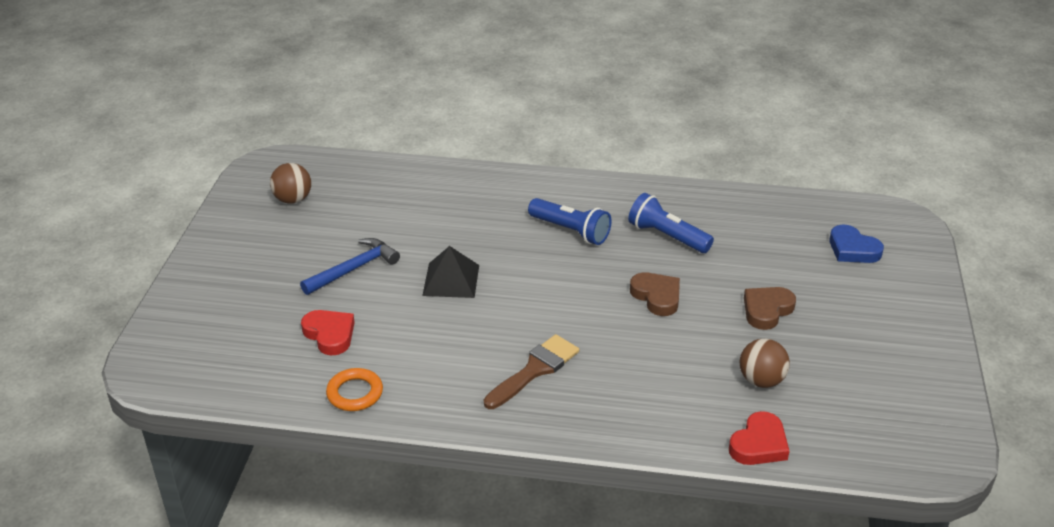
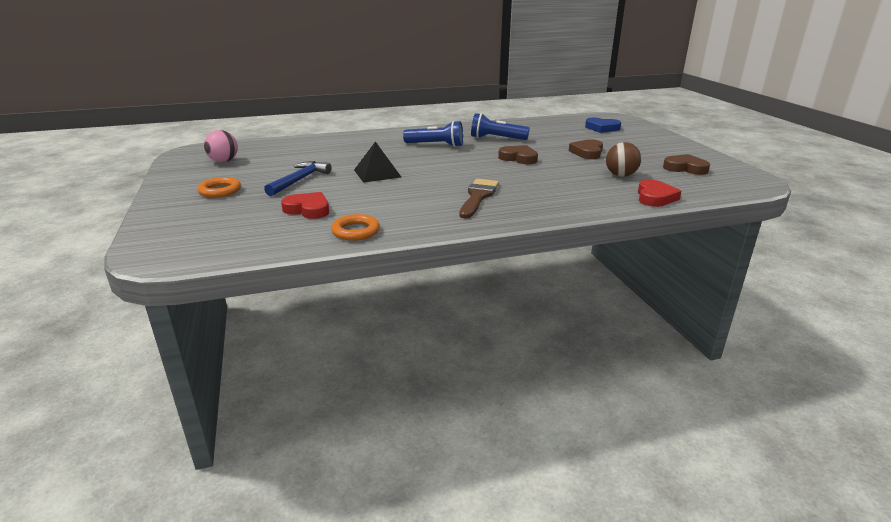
camera: 25 degrees left, 10 degrees down
brown ball [270,163,311,204] -> pink ball [204,130,238,162]
none -> orange ring [197,177,241,197]
none -> brown heart [663,154,710,175]

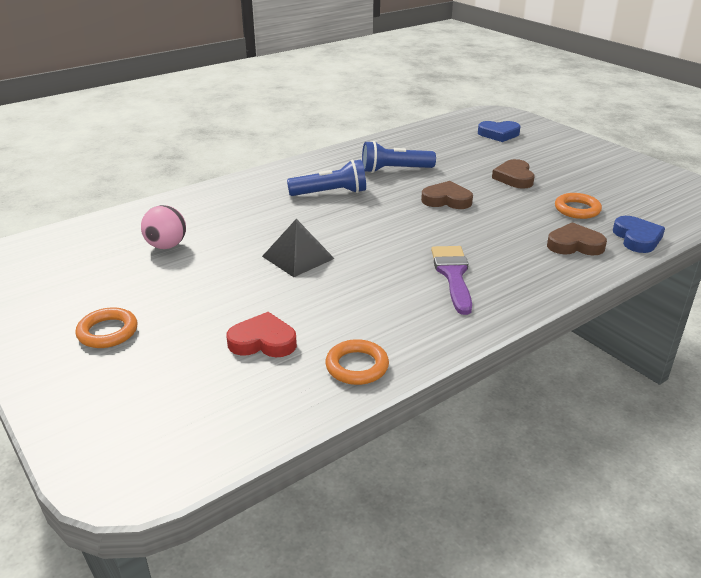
camera: 20 degrees left, 5 degrees up
pink ball [204,130,238,162] -> pink ball moved to [141,205,186,249]
blue hammer [264,161,331,196] -> none
brown brush [459,179,499,219] -> purple brush [431,246,472,315]
brown ball [606,142,641,177] -> orange ring [555,193,602,219]
red heart [638,179,681,207] -> blue heart [613,216,665,253]
brown heart [663,154,710,175] -> brown heart moved to [547,222,607,255]

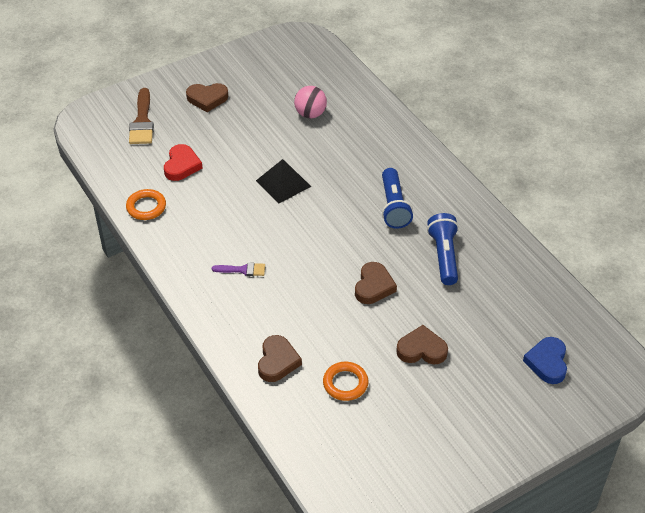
camera: 95 degrees right, 15 degrees up
orange ring [75,307,137,348] -> brown heart [186,83,228,112]
purple brush [431,246,472,315] -> purple brush [212,262,265,276], size x0.58
blue heart [613,216,665,253] -> none
none -> brown brush [129,88,154,144]

